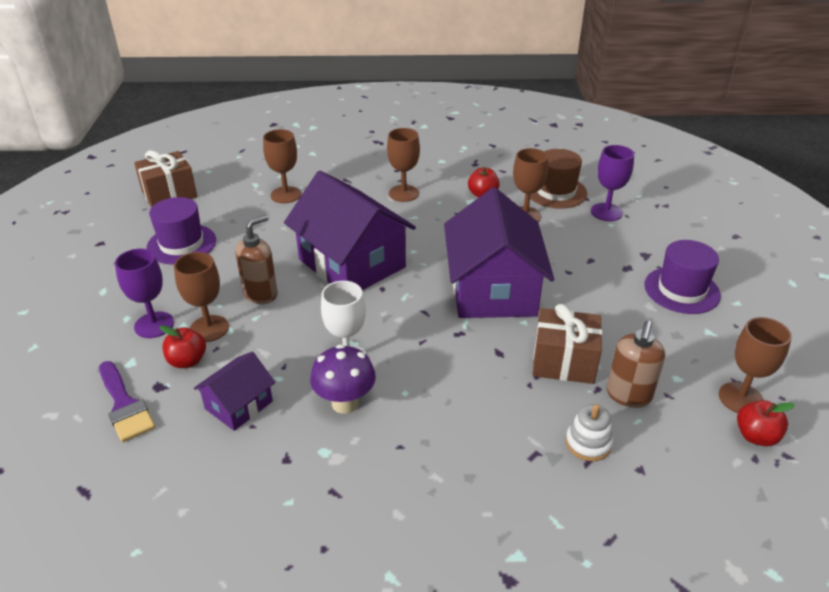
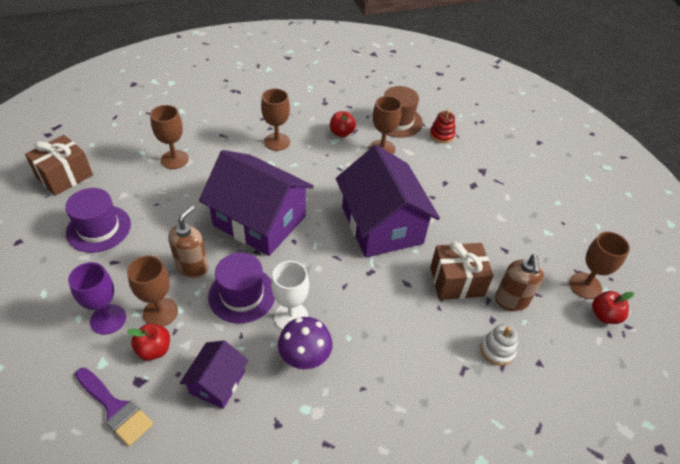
camera: 20 degrees left, 10 degrees up
purple goblet [591,145,634,221] -> red stacking toy [430,110,455,143]
purple hat [644,240,721,314] -> purple hat moved to [208,253,275,323]

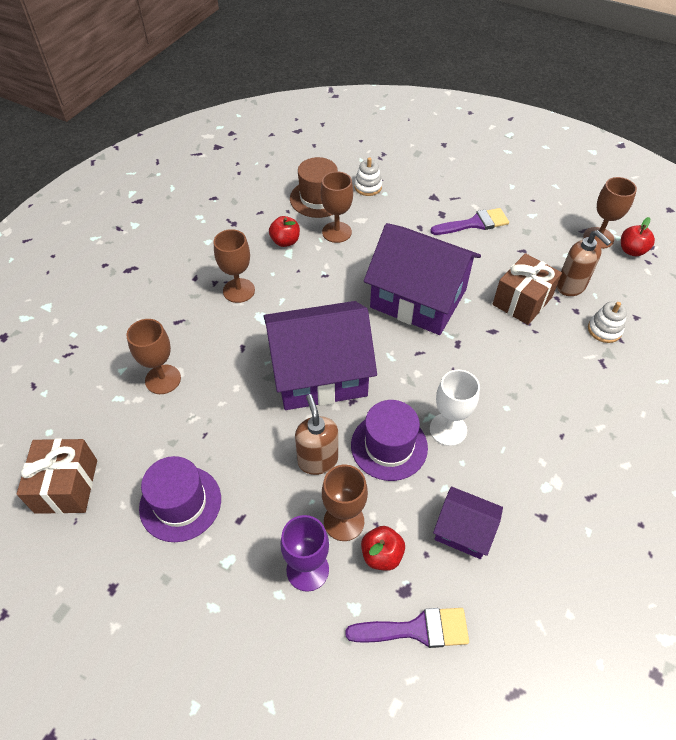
camera: 40 degrees left, 5 degrees up
purple house [180,341,249,409] -> purple house turned 45 degrees counterclockwise [433,486,503,559]
purple mushroom [278,317,332,370] -> none
red stacking toy [430,110,455,143] -> white stacking toy [354,157,382,196]
none -> purple brush [430,208,509,235]

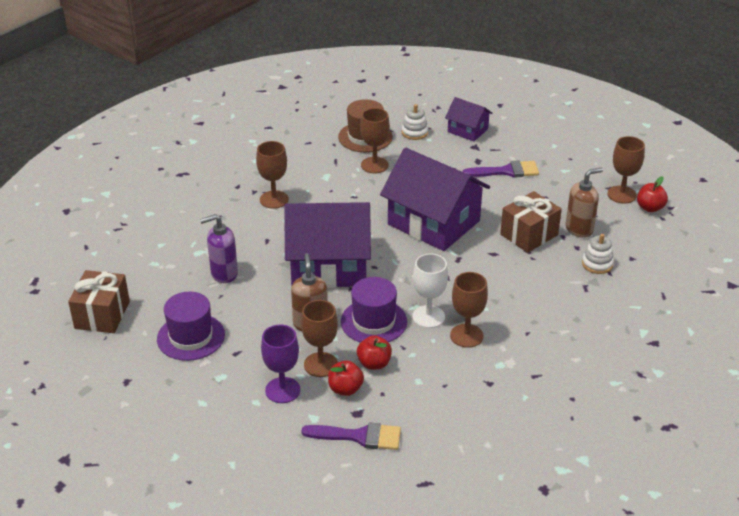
camera: 10 degrees right, 15 degrees down
brown goblet [126,319,181,394] -> brown goblet moved to [450,272,488,348]
red apple [269,216,300,247] -> red apple moved to [357,335,392,370]
purple house [433,486,503,559] -> purple house moved to [445,97,493,141]
brown soap dispenser [557,230,611,296] -> brown soap dispenser turned 90 degrees counterclockwise [566,168,603,238]
none -> purple soap dispenser [200,214,238,283]

